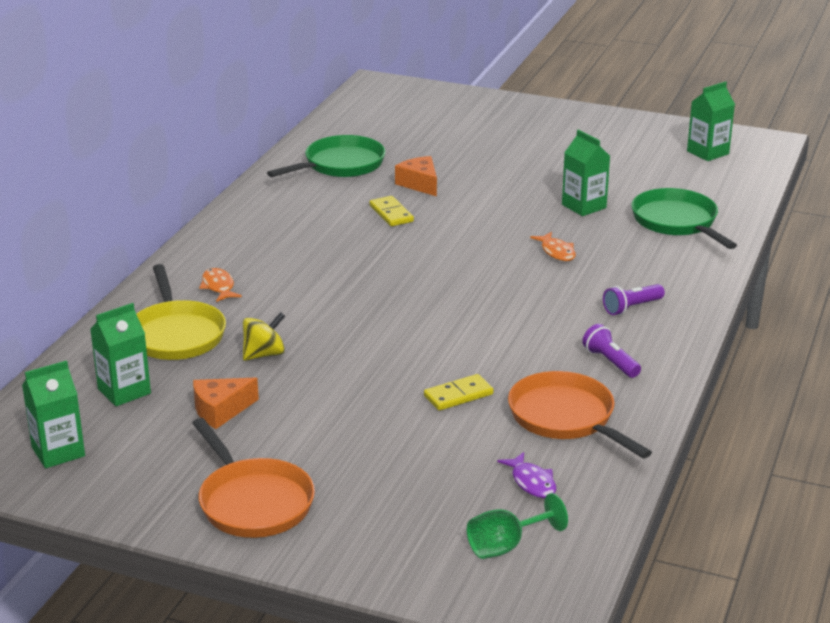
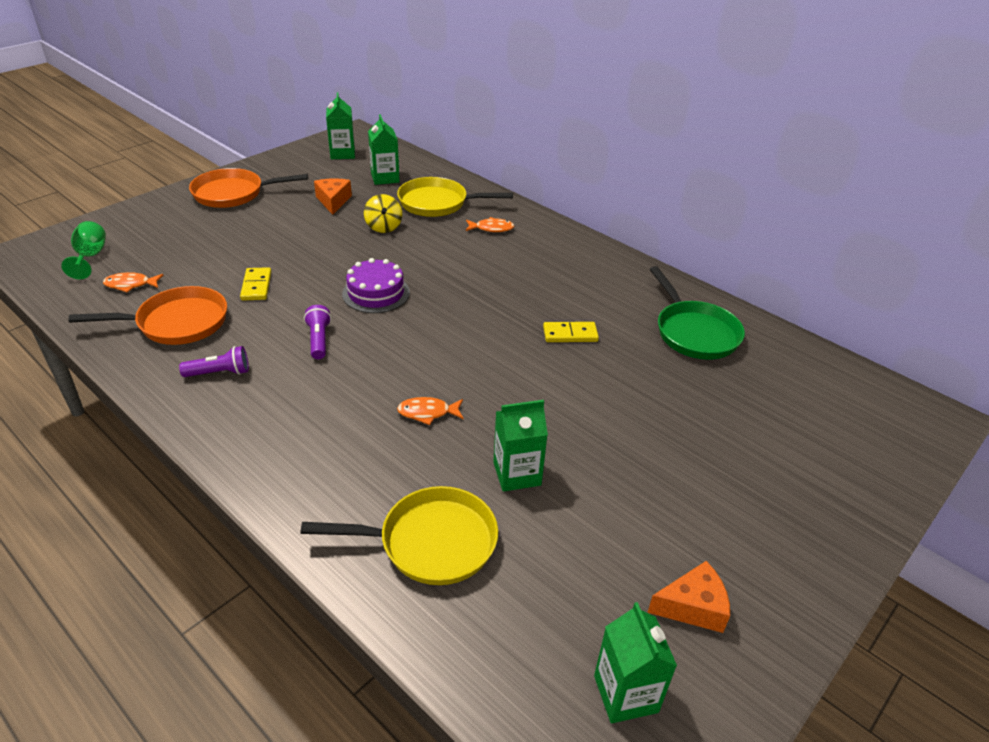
camera: 110 degrees right, 10 degrees up
orange cheese [395,156,437,196] -> orange cheese moved to [647,561,730,633]
purple fish [497,452,556,498] -> orange fish [103,272,163,293]
purple flashlight [603,284,665,315] -> purple flashlight moved to [304,305,331,359]
green pan [631,188,737,249] -> yellow pan [301,486,498,585]
none -> purple cake [342,258,410,313]

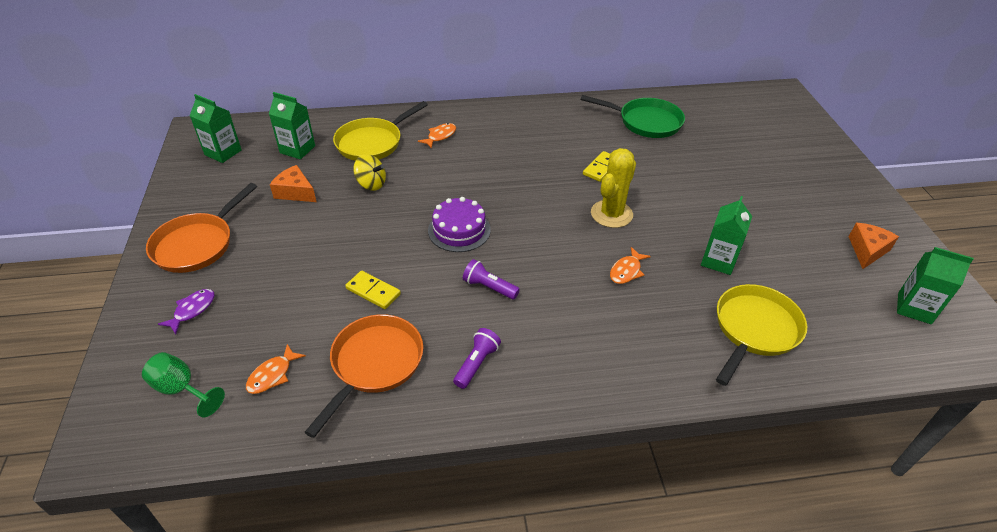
camera: 50 degrees left, 5 degrees up
none -> purple fish [158,289,215,334]
none -> yellow cactus [591,148,636,228]

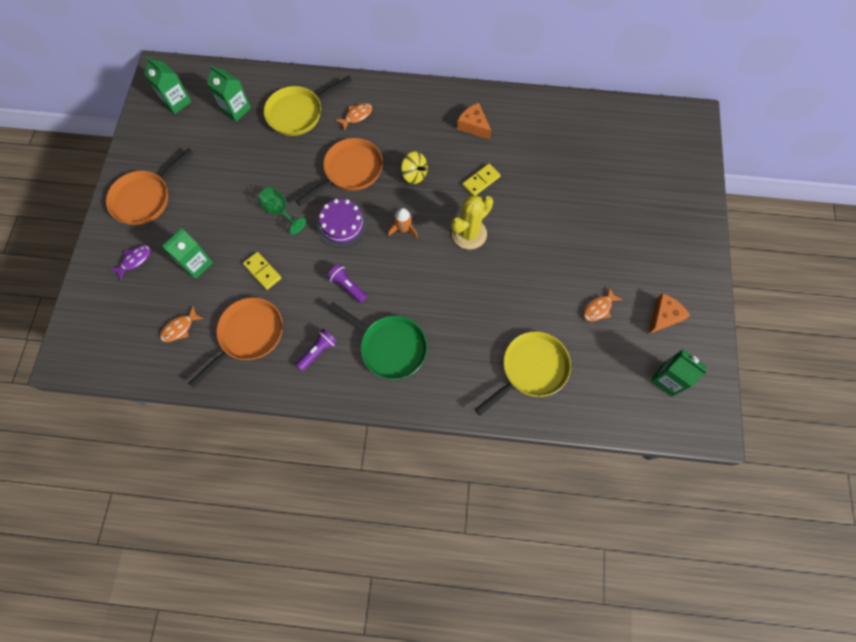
camera: 15 degrees right, 25 degrees up
green goblet [142,352,225,418] -> green goblet moved to [257,187,306,234]
orange cheese [270,165,316,202] -> orange cheese moved to [457,103,491,140]
yellow spinning top [353,154,386,191] -> yellow spinning top moved to [401,151,428,184]
green pan [581,95,685,138] -> green pan moved to [328,302,427,380]
orange fish [610,247,651,284] -> orange fish moved to [583,287,622,321]
green carton [701,196,752,275] -> green carton moved to [161,228,213,279]
none -> orange pan [296,138,383,205]
none -> orange rocket [388,208,418,238]

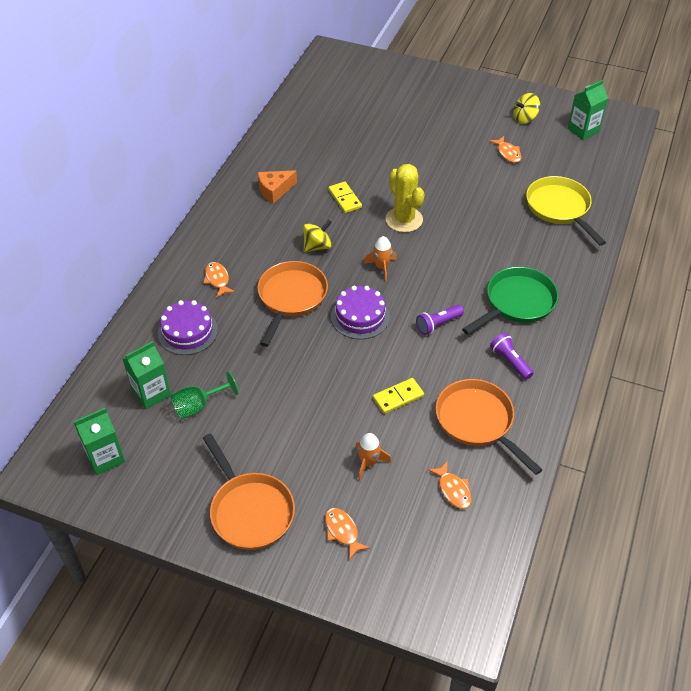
camera: 75 degrees left, 20 degrees down
purple fish [110,245,150,280] -> orange fish [325,508,370,560]
green carton [161,228,213,279] -> orange rocket [356,433,391,481]
green goblet [257,187,306,234] -> green goblet moved to [171,371,238,419]
yellow pan [264,76,352,136] -> purple cake [158,300,218,355]
orange pan [296,138,383,205] -> orange pan turned 45 degrees clockwise [257,261,328,347]
orange cheese [649,293,690,334] -> yellow spinning top [513,93,540,124]

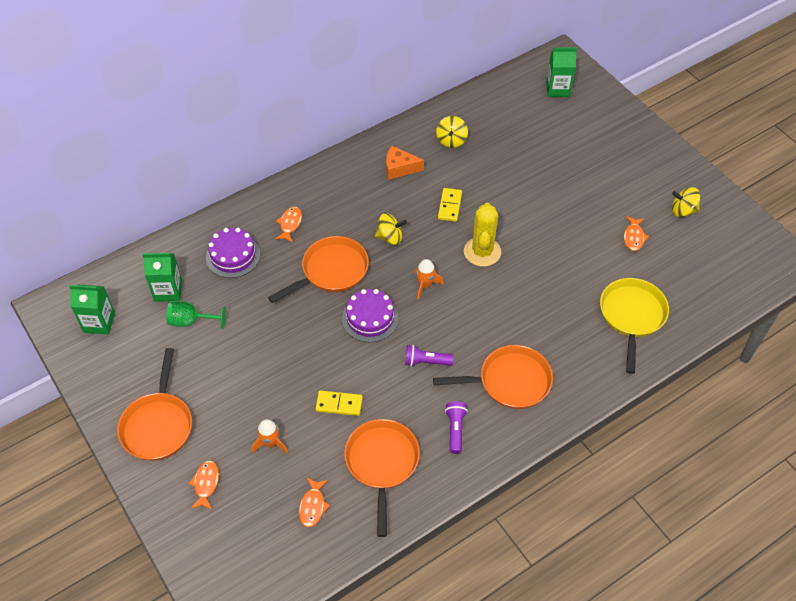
camera: 35 degrees right, 5 degrees up
green pan [462,267,559,335] -> orange pan [433,345,553,409]
green carton [567,80,608,140] -> green carton moved to [546,48,577,97]
none -> yellow spinning top [436,116,468,148]

